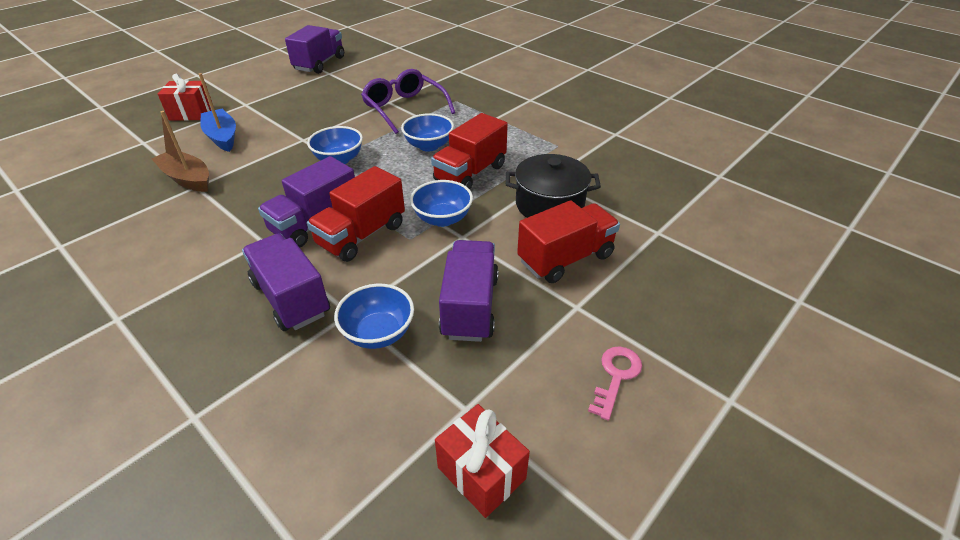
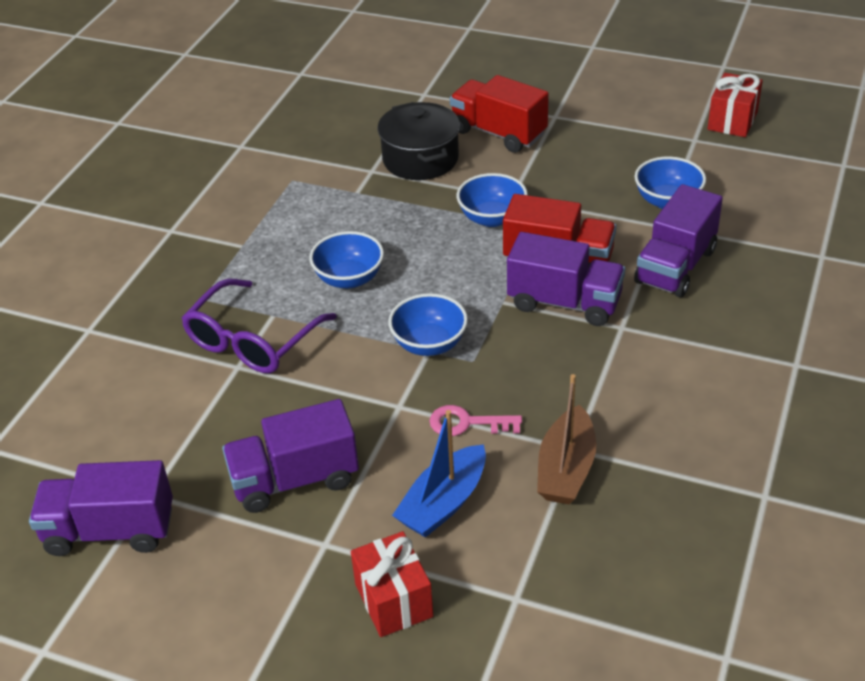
camera: 110 degrees left, 0 degrees up
red truck [431,113,508,189] -> none
purple truck [439,240,499,342] -> purple truck moved to [222,399,359,513]
pink key [588,346,642,421] -> pink key moved to [429,405,522,436]

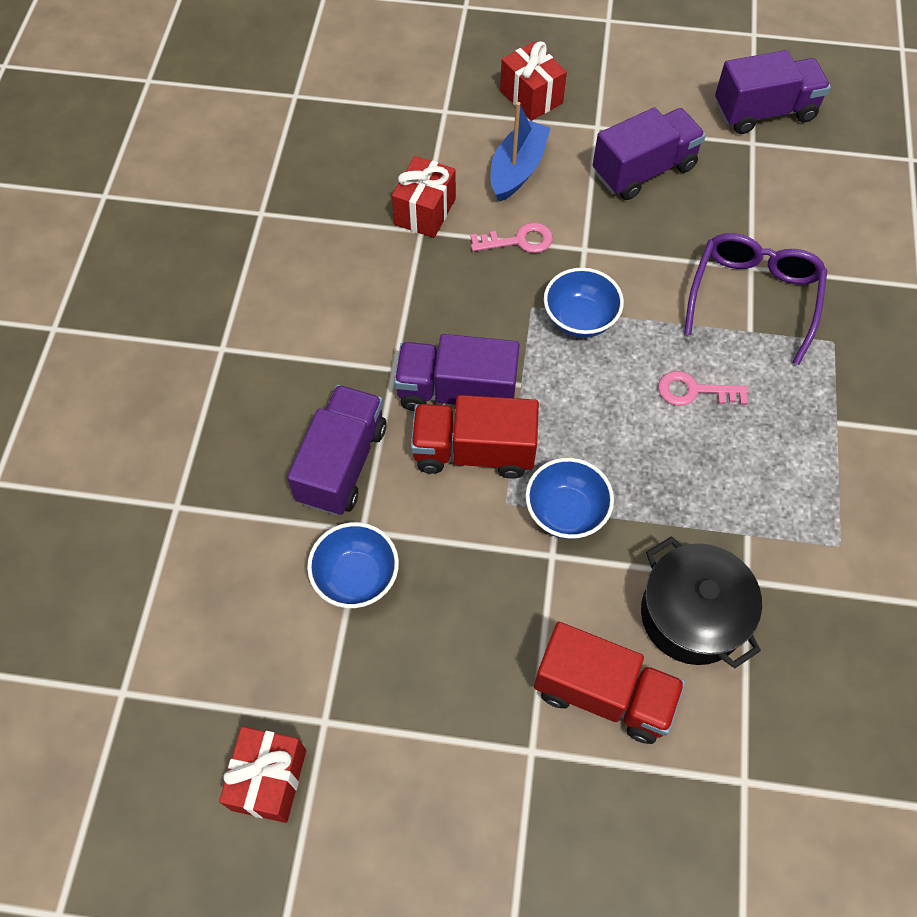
camera: 165 degrees right, 20 degrees up
blue bowl [309,231,384,289] -> pink key [658,371,748,406]
brown boat [537,374,596,504] -> red gift [392,156,456,238]

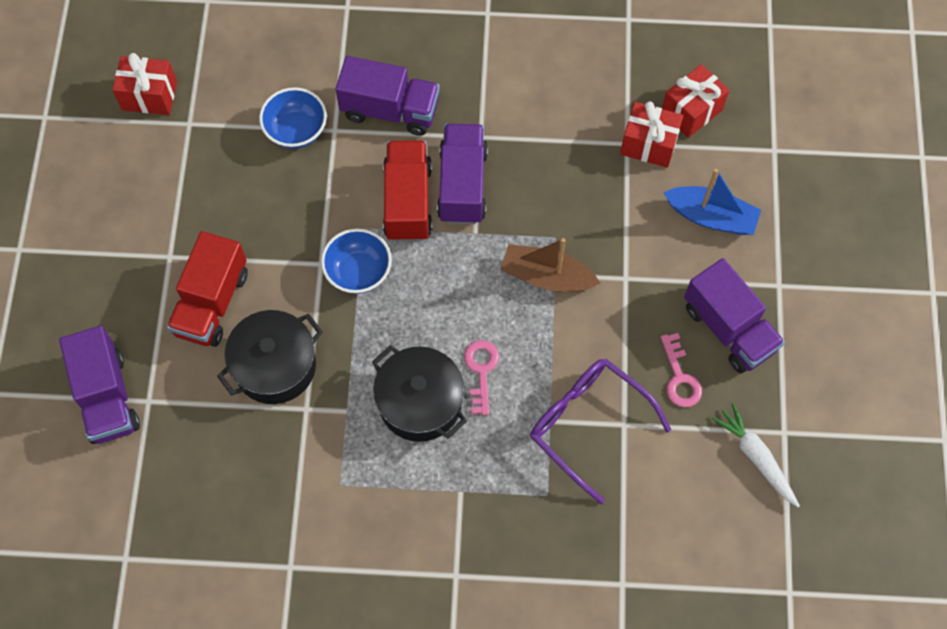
camera: 85 degrees right, 5 degrees up
pink key [471,223,553,253] -> pink key moved to [661,333,702,407]
red gift [500,41,567,121] -> red gift moved to [662,64,729,138]
blue bowl [544,268,624,338] -> brown boat [500,238,601,292]
purple glasses [684,233,827,365] -> purple glasses turned 150 degrees counterclockwise [530,359,671,504]
purple truck [715,50,831,134] -> purple truck moved to [59,326,140,444]
none -> black pot [372,345,467,442]
none -> white carrot [712,403,800,507]

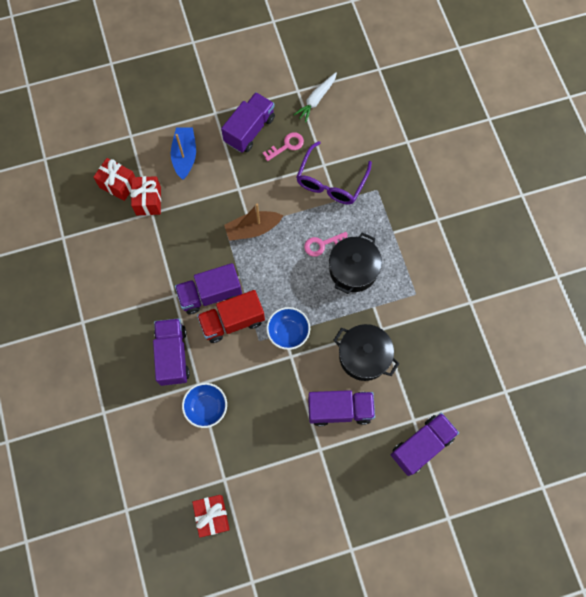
camera: 110 degrees left, 5 degrees up
red truck [167,231,248,347] -> purple truck [308,390,375,426]
brown boat [500,238,601,292] -> brown boat turned 75 degrees clockwise [224,203,283,241]

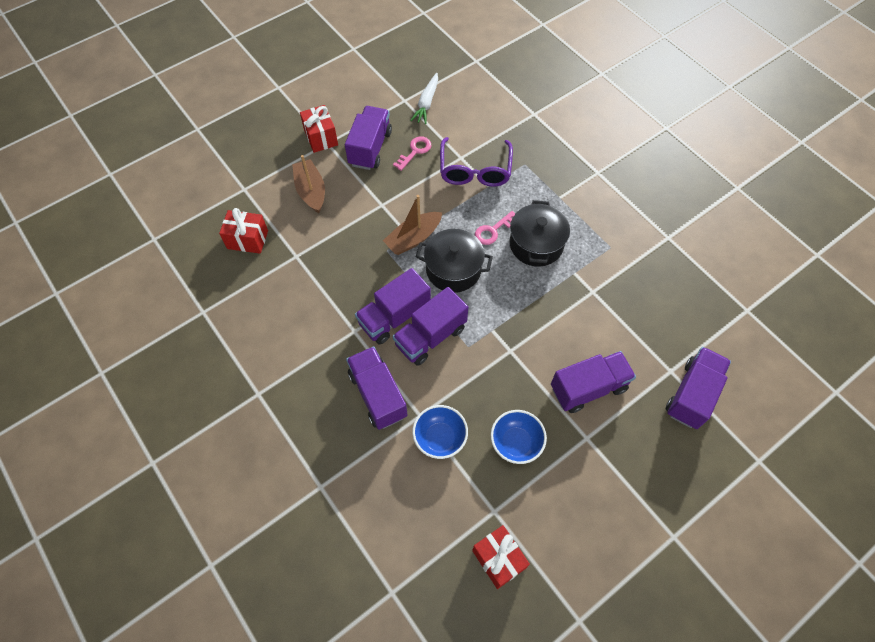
camera: 20 degrees left, 10 degrees down
red gift [130,176,161,215] -> red gift moved to [300,105,338,153]
blue boat [171,127,196,180] -> brown boat [292,155,325,213]
red truck [197,290,265,343] -> purple truck [392,287,468,366]
blue bowl [266,307,310,350] -> blue bowl moved to [491,410,547,464]
black pot [333,324,399,381] -> black pot moved to [416,229,493,293]

